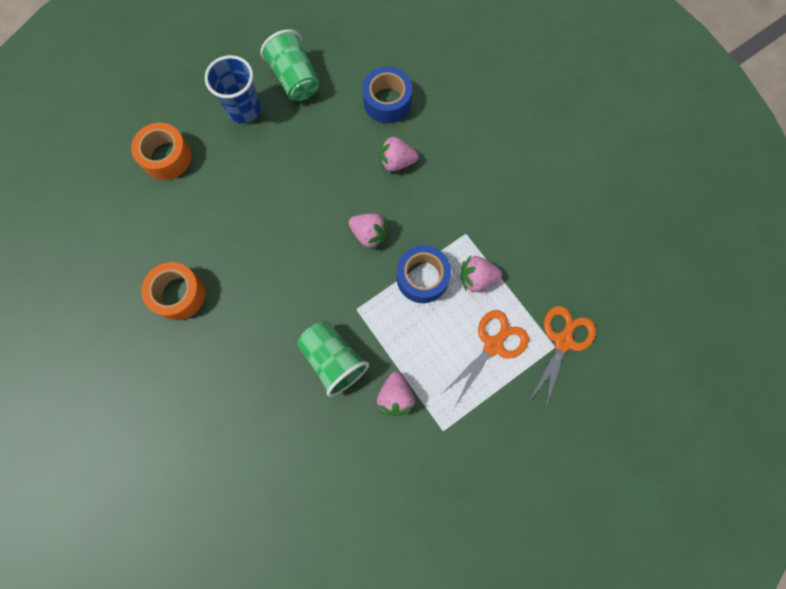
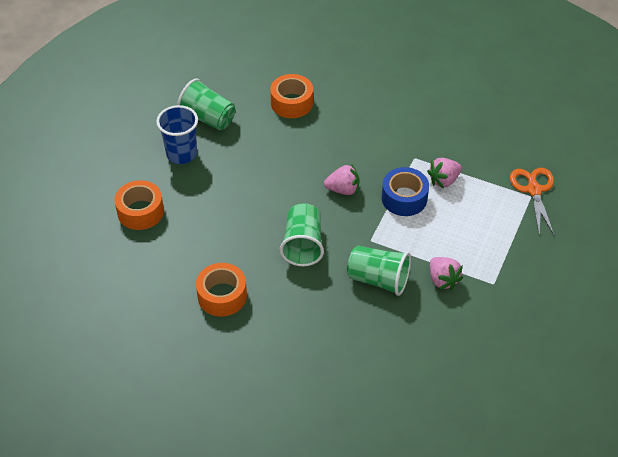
camera: 30 degrees left, 25 degrees down
blue tape [362,67,412,124] -> orange tape [270,74,313,118]
pink strawberry [379,135,419,171] -> none
orange scissors [443,310,529,405] -> none
none -> green cup [280,203,324,266]

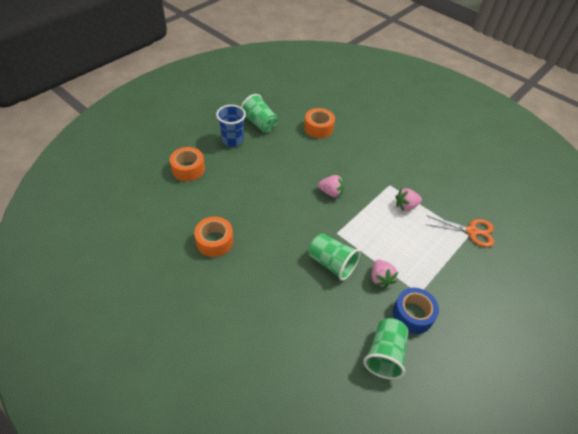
camera: 15 degrees right, 0 degrees up
green cup [280,203,324,266] -> green cup moved to [363,318,409,380]
blue tape [382,167,429,216] -> blue tape moved to [393,288,439,334]
orange scissors [510,168,555,237] -> orange scissors turned 90 degrees clockwise [426,215,494,247]

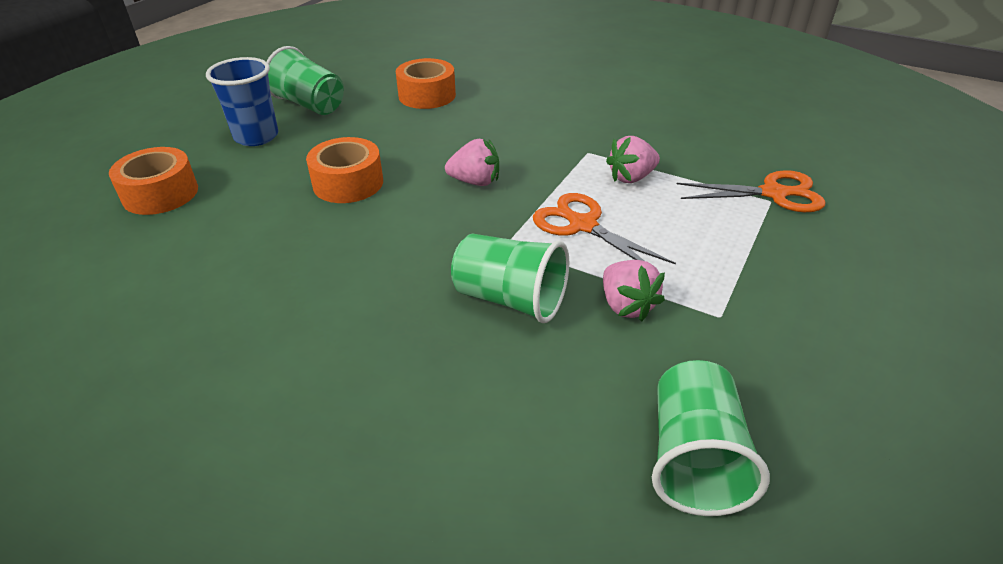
camera: 10 degrees left, 10 degrees down
orange tape [194,217,233,257] -> orange tape moved to [306,137,383,203]
blue tape [393,288,439,334] -> none
none -> orange scissors [533,193,676,264]

